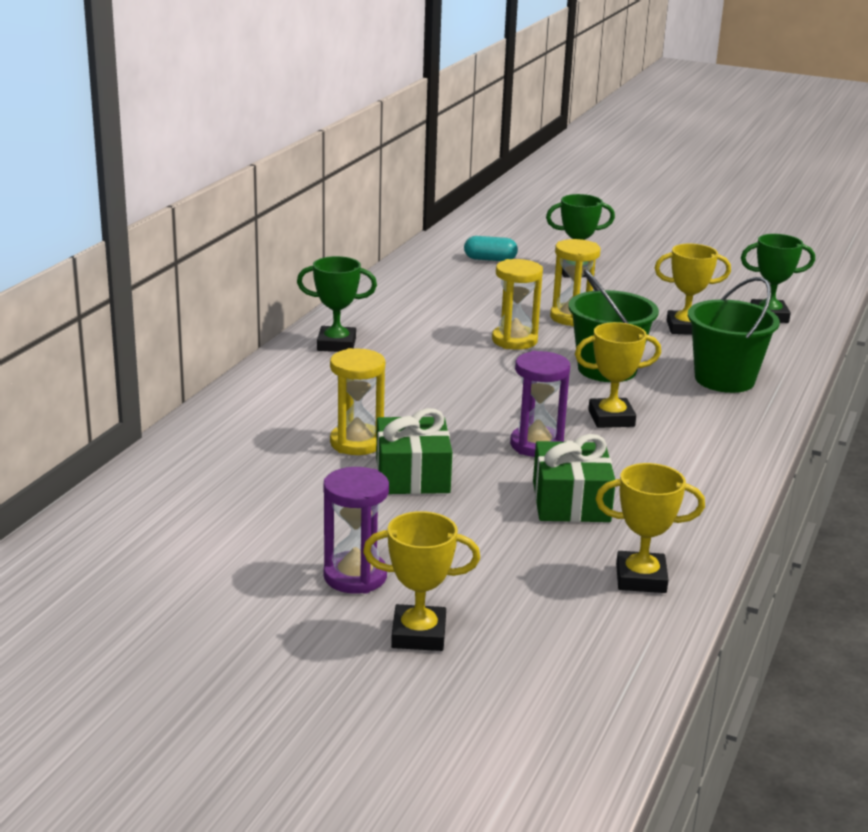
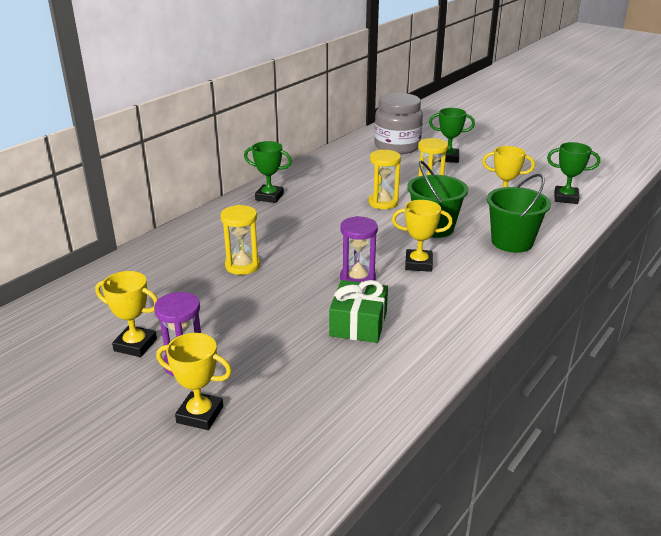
camera: 15 degrees right, 5 degrees up
green gift [376,408,452,494] -> none
turquoise capsule [464,236,518,261] -> grey jar [374,93,423,154]
yellow trophy [596,463,705,593] -> yellow trophy moved to [95,271,158,357]

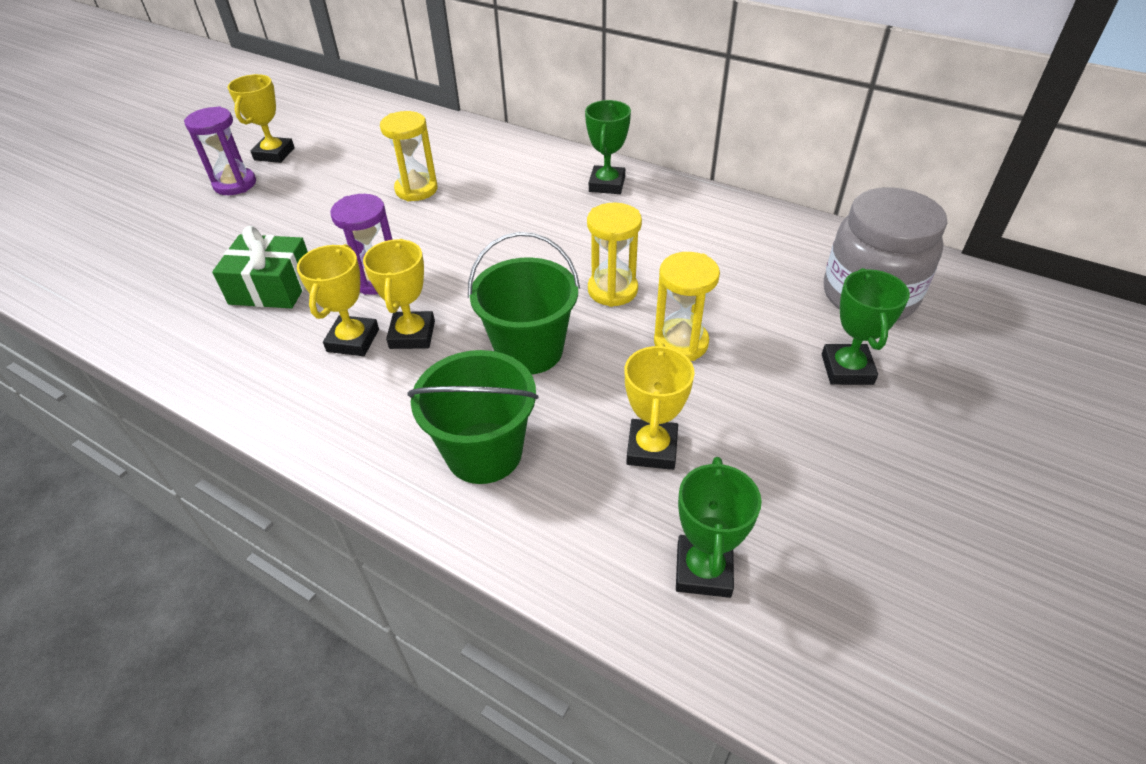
camera: 85 degrees right, 15 degrees up
yellow trophy [156,333,232,430] -> yellow trophy moved to [297,244,379,356]

